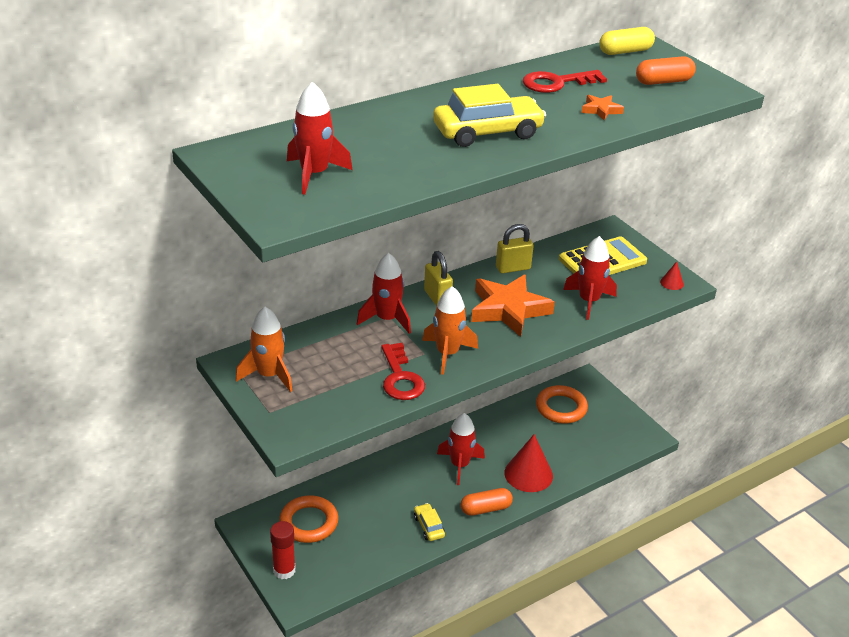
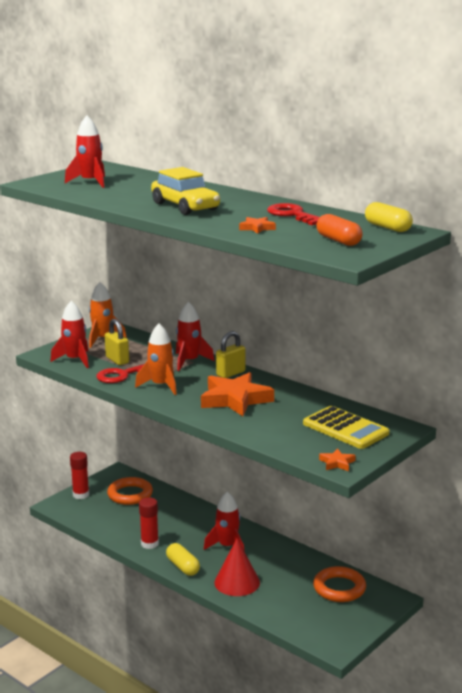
camera: 75 degrees right, 15 degrees down
yellow car [414,503,445,541] -> red glue stick [139,497,159,549]
orange capsule [461,488,513,516] -> yellow capsule [166,543,200,576]
yellow padlock [496,224,534,273] -> yellow padlock moved to [105,319,129,365]
red rocket [563,236,617,320] -> red rocket moved to [50,301,89,368]
red cone [660,261,684,290] -> orange star [319,448,356,471]

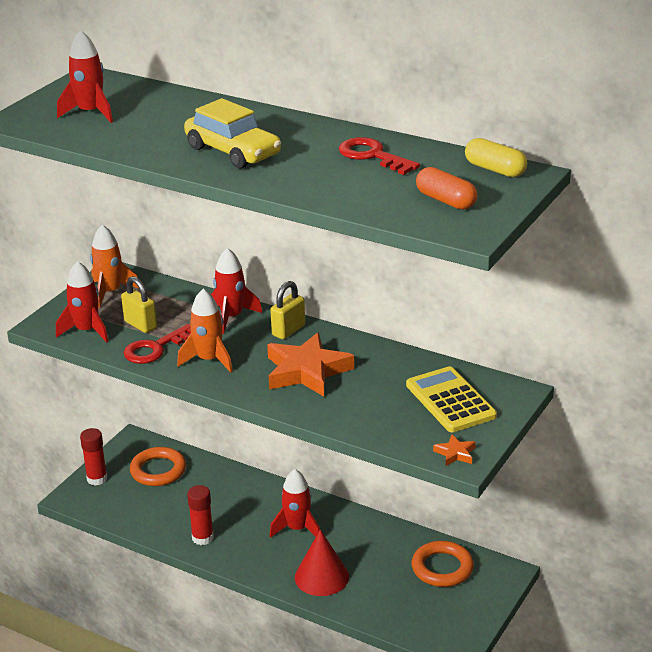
camera: 10 degrees left, 10 degrees up
yellow capsule [166,543,200,576] -> none
orange star [239,217,276,234] -> none
yellow calculator [303,406,389,449] -> yellow calculator turned 150 degrees counterclockwise [406,366,497,432]

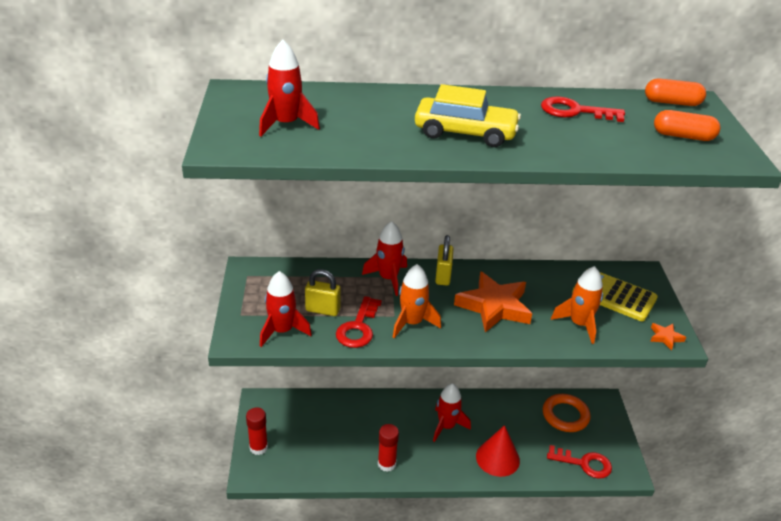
camera: 35 degrees left, 5 degrees up
orange rocket [90,225,139,308] -> orange rocket moved to [551,266,603,344]
orange ring [130,447,186,486] -> none
yellow capsule [465,138,527,177] -> orange capsule [645,78,706,106]
none -> red key [547,445,612,479]

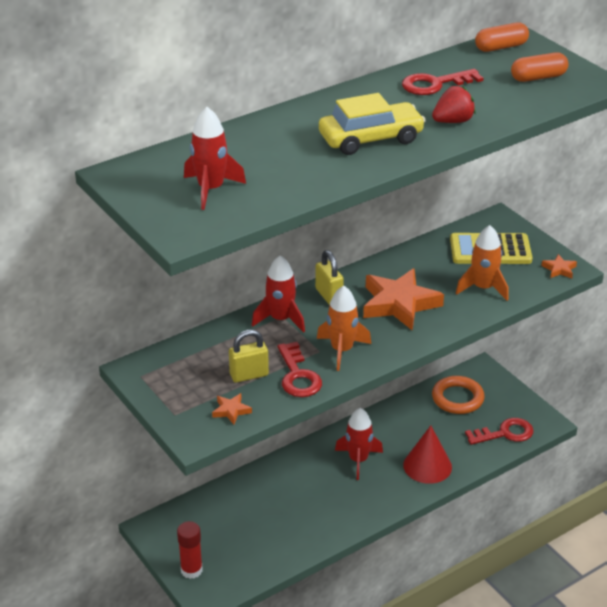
camera: 30 degrees left, 0 degrees up
red rocket [260,271,312,347] -> orange star [212,393,252,424]
red glue stick [378,424,399,472] -> none
none -> red strawberry [432,86,476,123]

